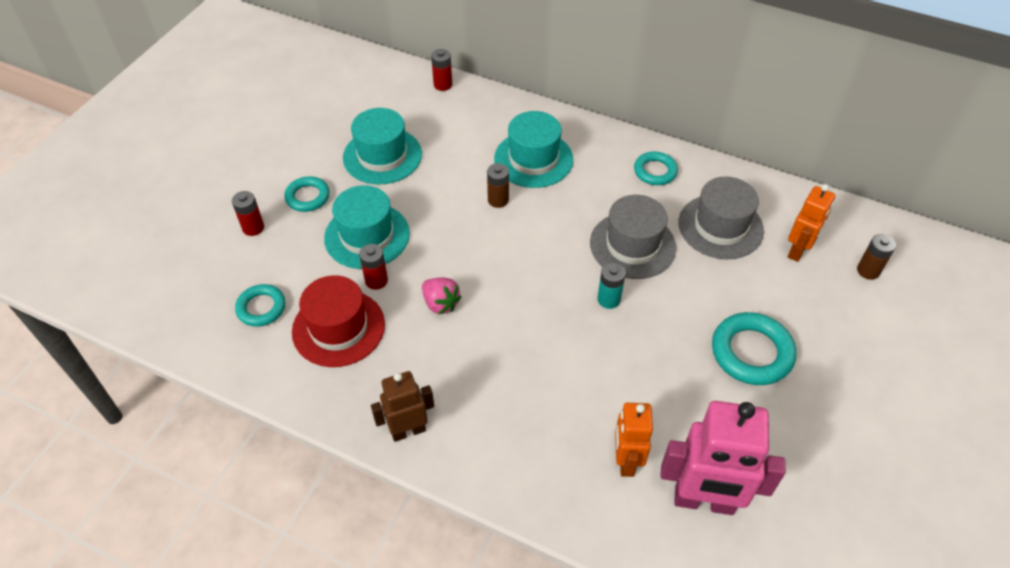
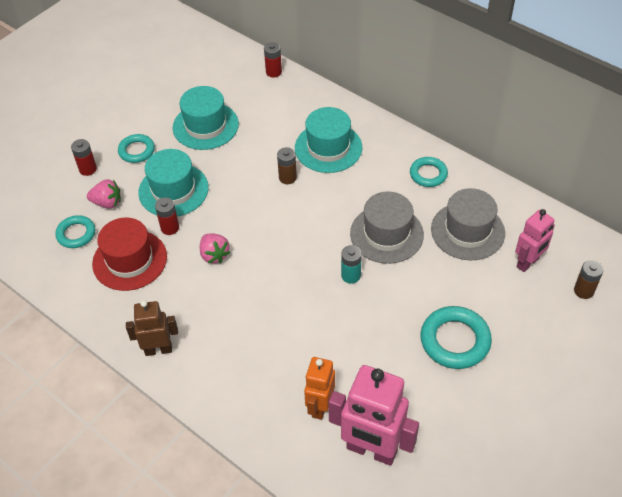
camera: 15 degrees right, 0 degrees up
orange robot [788,184,835,262] -> pink robot [515,209,555,272]
none -> pink strawberry [87,179,121,209]

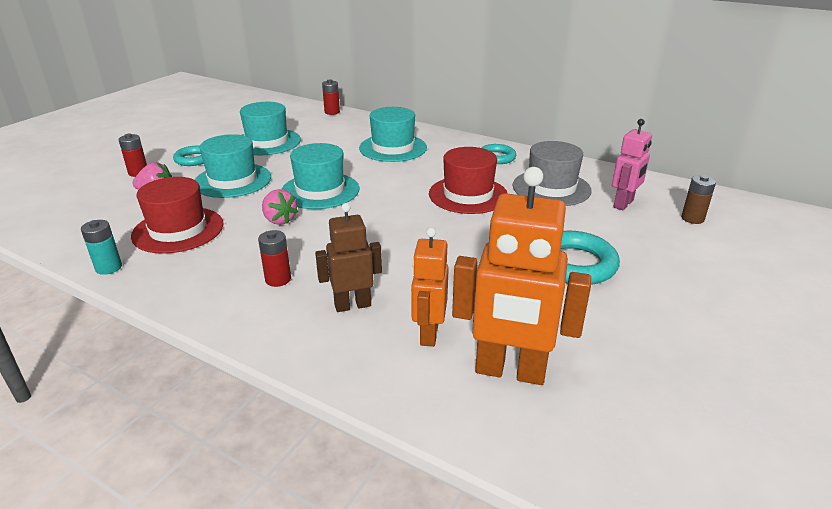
camera: 10 degrees left, 20 degrees down
turquoise ring [55,215,95,248] -> none
brown robot [126,300,178,356] -> brown robot moved to [315,203,382,312]
red battery [155,197,179,235] -> red battery moved to [258,230,291,287]
brown battery [277,147,297,184] -> none
pink robot [329,365,419,466] -> orange robot [452,167,591,385]
turquoise battery [341,245,362,284] -> turquoise battery moved to [81,220,122,275]
grey hat [350,192,424,264] -> red hat [429,147,508,214]
none -> turquoise hat [282,143,359,209]

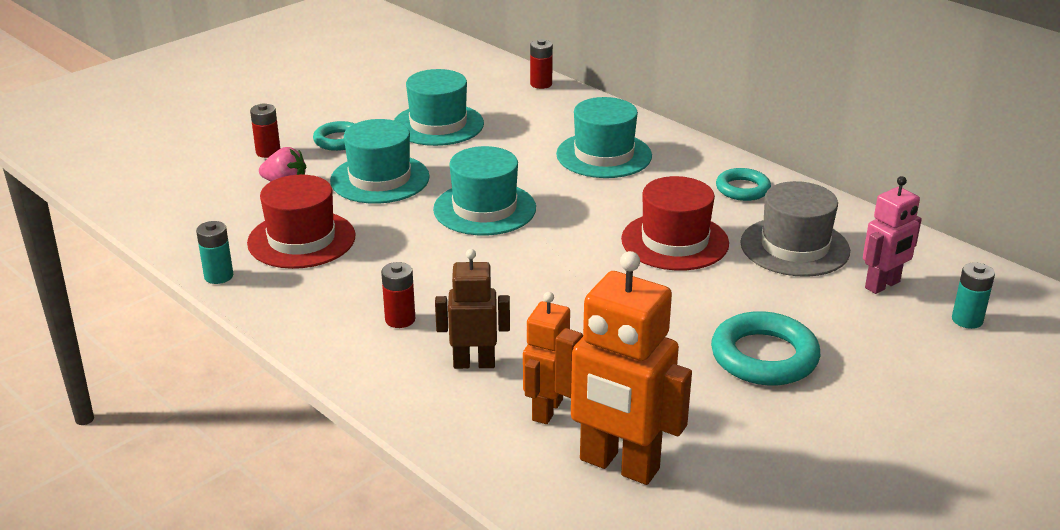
camera: 15 degrees right, 0 degrees up
pink strawberry [262,189,298,225] -> none
brown battery [681,175,716,224] -> turquoise battery [952,262,995,329]

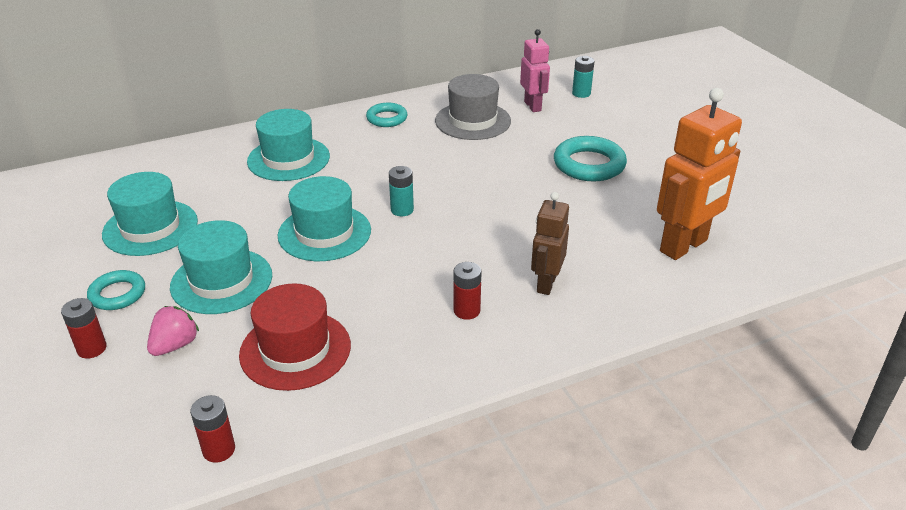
camera: 70 degrees left, 5 degrees up
turquoise battery [196,221,233,284] -> turquoise battery moved to [389,166,414,216]
orange robot [523,292,570,424] -> none
red battery [530,39,553,89] -> red battery moved to [190,395,235,463]
red hat [621,176,729,271] -> none

